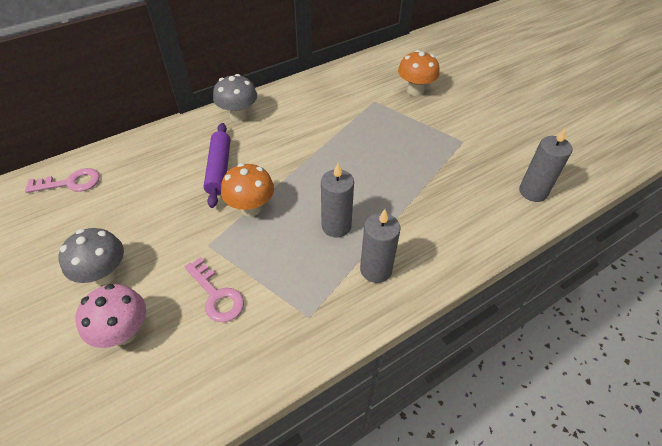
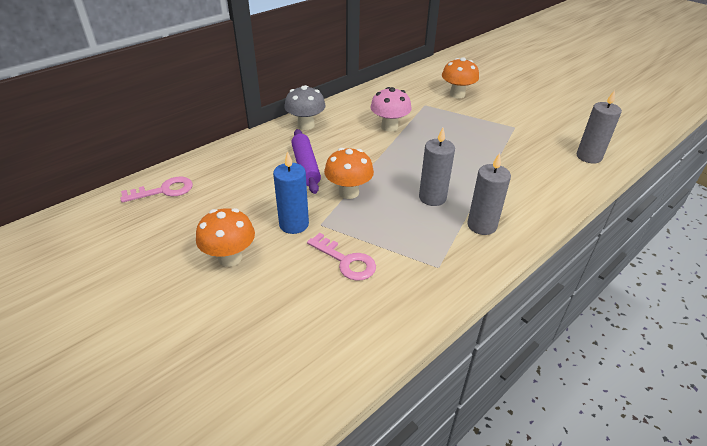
camera: 10 degrees left, 10 degrees down
grey mushroom [58,228,124,285] -> orange mushroom [196,208,255,267]
pink mushroom [75,284,146,348] -> pink mushroom moved to [370,87,412,132]
none -> blue candle [273,151,309,234]

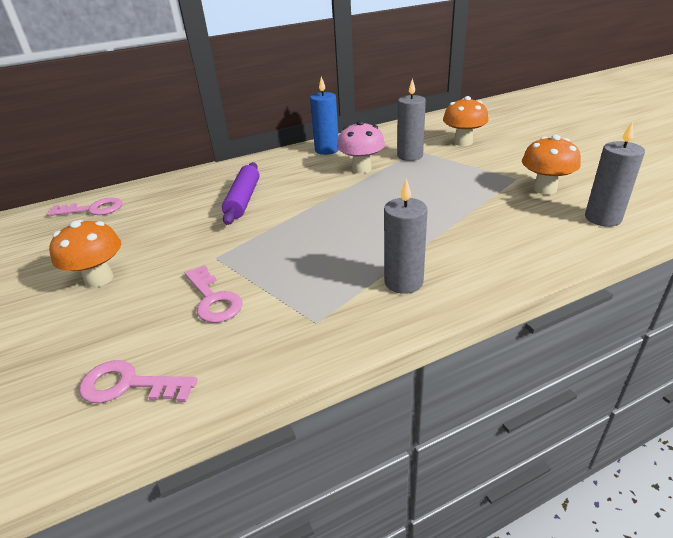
camera: 20 degrees right, 5 degrees down
blue candle [273,151,309,234] -> blue candle moved to [310,76,339,155]
grey mushroom [284,85,326,130] -> none
orange mushroom [324,148,374,199] -> orange mushroom moved to [522,135,581,195]
grey candle [419,128,455,206] -> grey candle moved to [397,78,426,161]
none -> pink key [79,360,197,403]

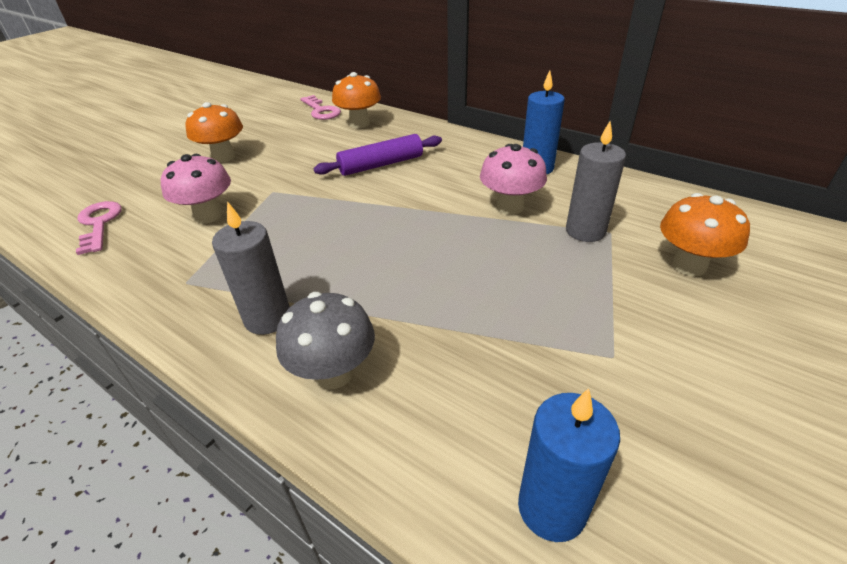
camera: 60 degrees right, 5 degrees up
pink key [185,265,243,323] -> pink mushroom [160,154,231,224]
orange mushroom [522,135,581,195] -> orange mushroom moved to [332,72,381,128]
grey candle [585,121,645,227] -> blue candle [518,388,620,542]
none -> grey mushroom [276,292,375,389]

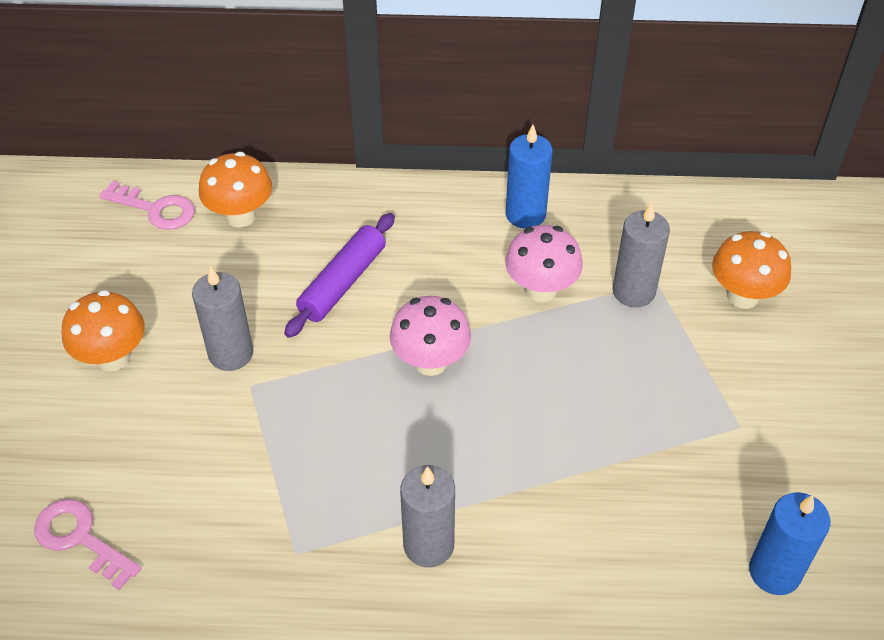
camera: 35 degrees left, 10 degrees up
pink mushroom [160,154,231,224] -> pink mushroom moved to [390,296,471,376]
grey mushroom [276,292,375,389] -> none
none -> grey candle [192,266,253,371]

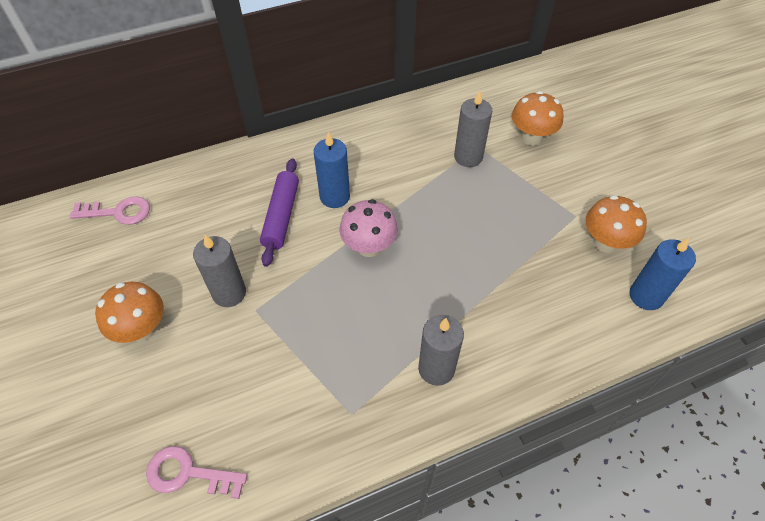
camera: 25 degrees left, 5 degrees up
orange mushroom [199,152,272,228] -> orange mushroom moved to [586,195,647,253]
blue candle [505,125,553,228] -> blue candle moved to [314,132,350,208]
pink mushroom [505,225,583,302] -> none

